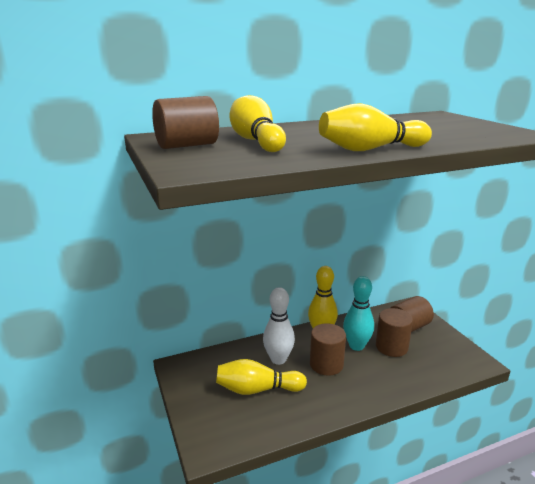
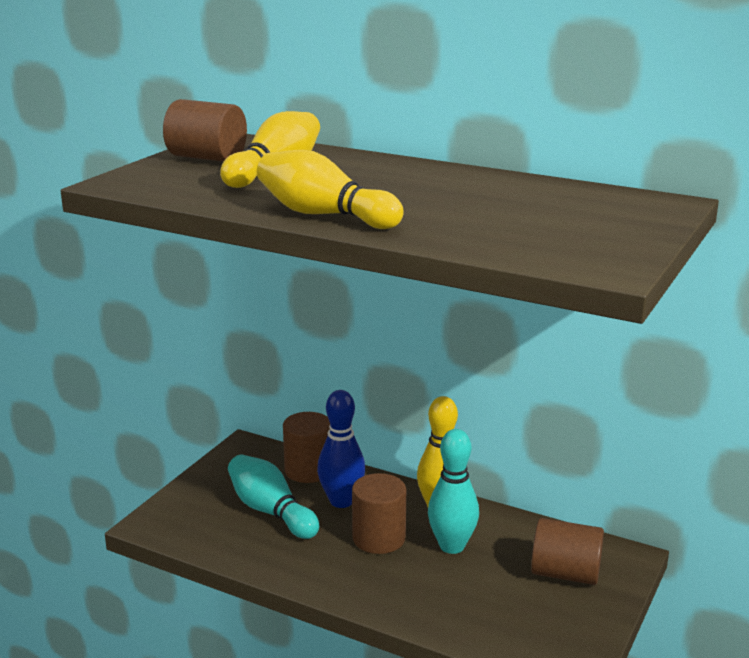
camera: 50 degrees right, 0 degrees up
yellow bowling pin [216,359,307,395] -> turquoise bowling pin [228,455,319,539]
white bowling pin [263,287,295,365] -> blue bowling pin [317,390,365,508]
brown cylinder [376,308,413,357] -> brown cylinder moved to [283,412,330,483]

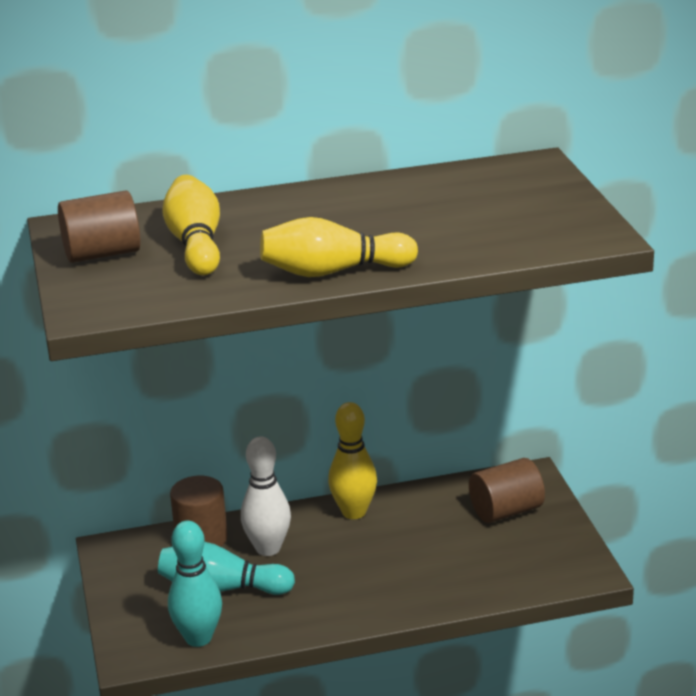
camera: 40 degrees left, 5 degrees up
blue bowling pin [317,390,365,508] -> white bowling pin [241,436,291,556]
brown cylinder [352,473,406,554] -> none
turquoise bowling pin [428,429,479,554] -> turquoise bowling pin moved to [168,521,222,647]

